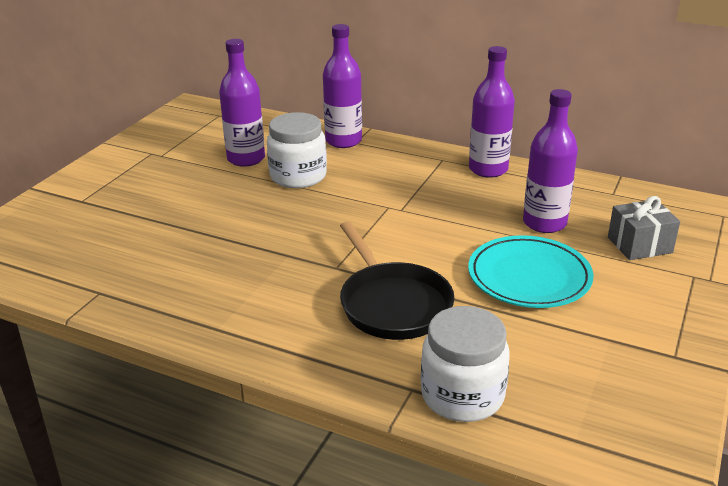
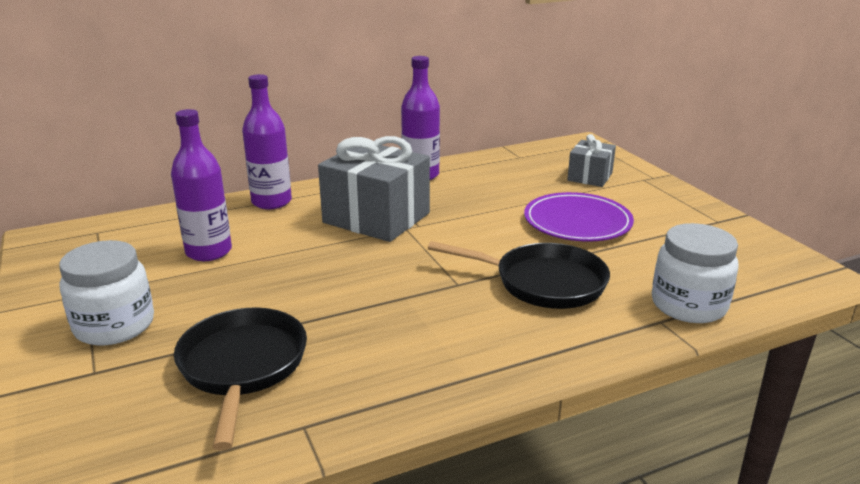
camera: 50 degrees left, 5 degrees down
white jar [267,112,327,188] -> white jar moved to [59,240,154,345]
turquoise plate [468,235,593,308] -> purple plate [524,192,634,242]
purple bottle [523,89,578,233] -> none
none -> black pan [174,307,307,451]
none -> grey gift [318,136,430,242]

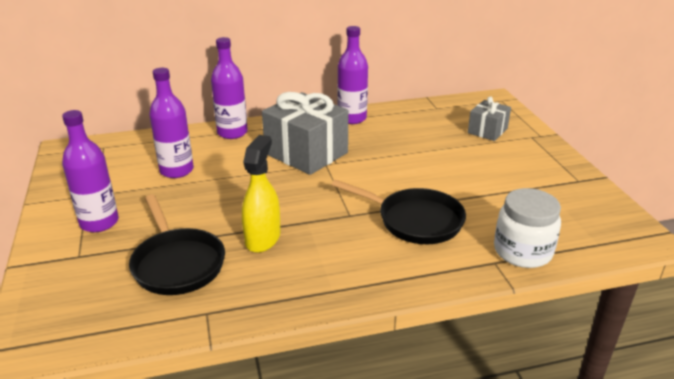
camera: 10 degrees right, 5 degrees up
white jar [59,240,154,345] -> purple bottle [62,110,119,232]
black pan [174,307,307,451] -> black pan turned 150 degrees clockwise [129,195,225,295]
purple plate [524,192,634,242] -> none
none -> yellow spray bottle [242,135,280,253]

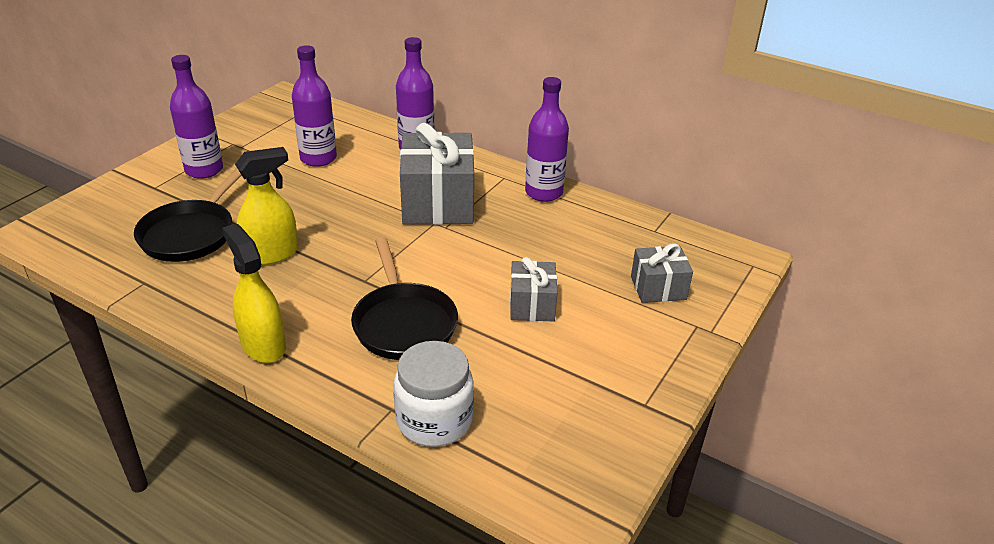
camera: 45 degrees right, 5 degrees up
none -> yellow spray bottle [222,223,286,363]
none -> grey gift [510,257,557,321]

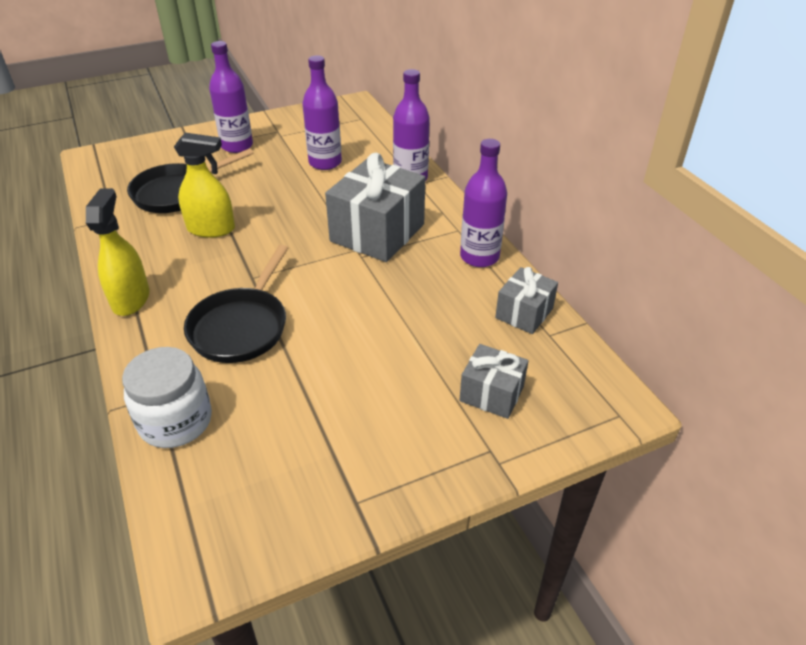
camera: 35 degrees right, 5 degrees up
grey gift [510,257,557,321] -> grey gift moved to [495,267,558,334]

